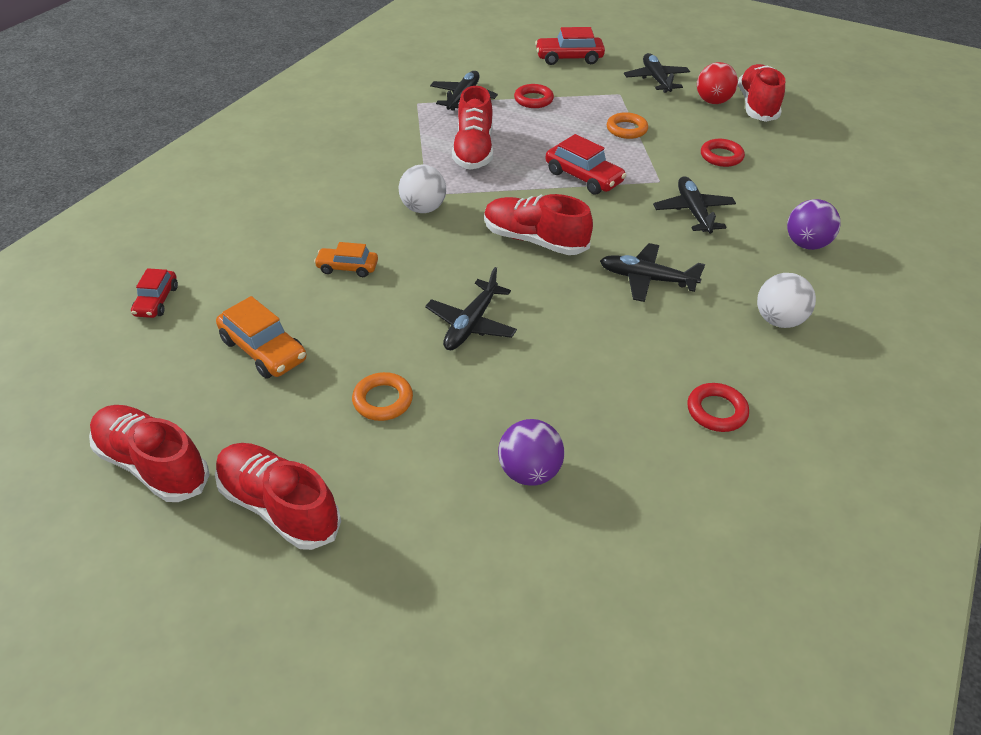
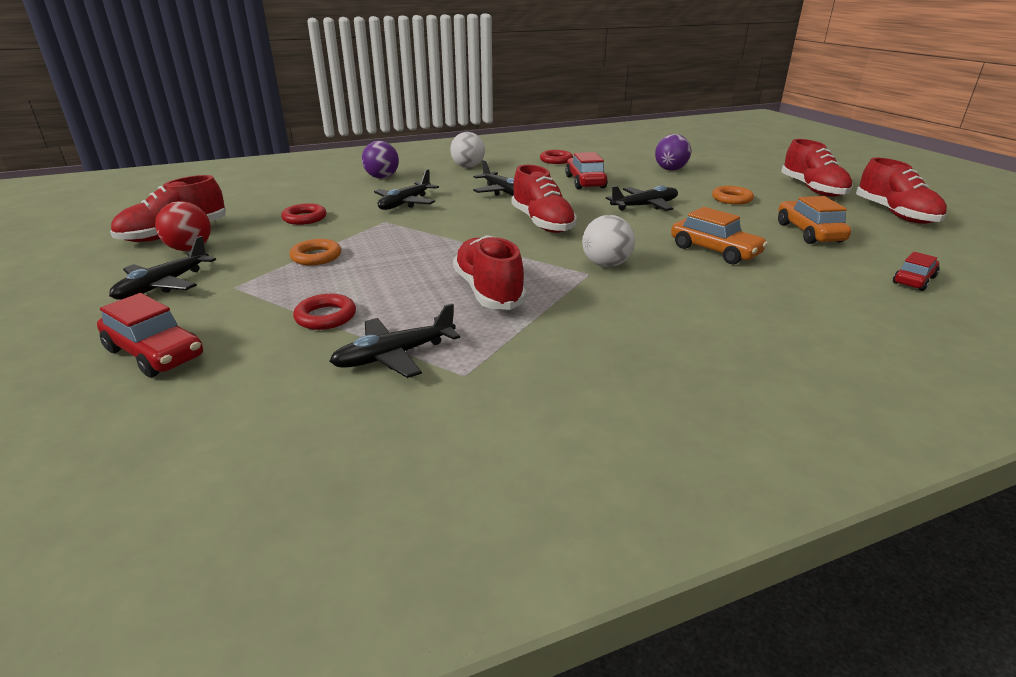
camera: 140 degrees left, 15 degrees down
orange car [314,242,378,277] -> orange car [671,207,768,264], size x1.55
red shoe [452,86,493,170] -> red shoe turned 60 degrees counterclockwise [453,235,526,310]
red car [545,134,626,195] -> red car moved to [565,152,608,189]

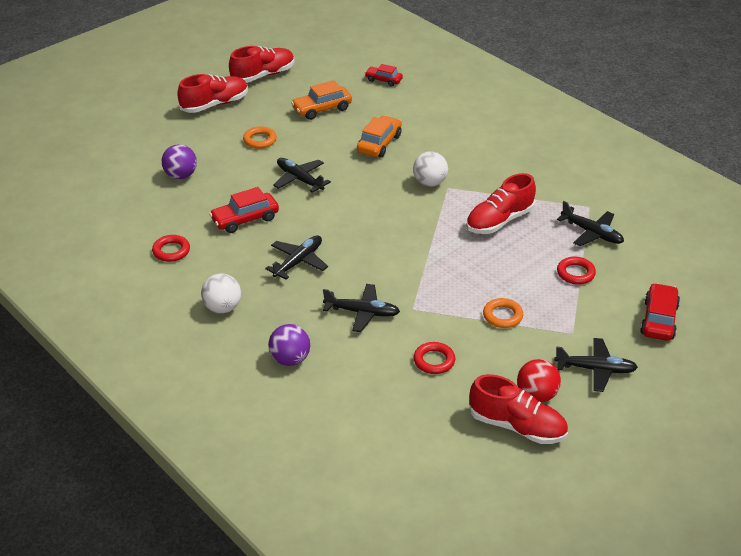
camera: 110 degrees left, 10 degrees up
red shoe [511,165,577,233] -> none

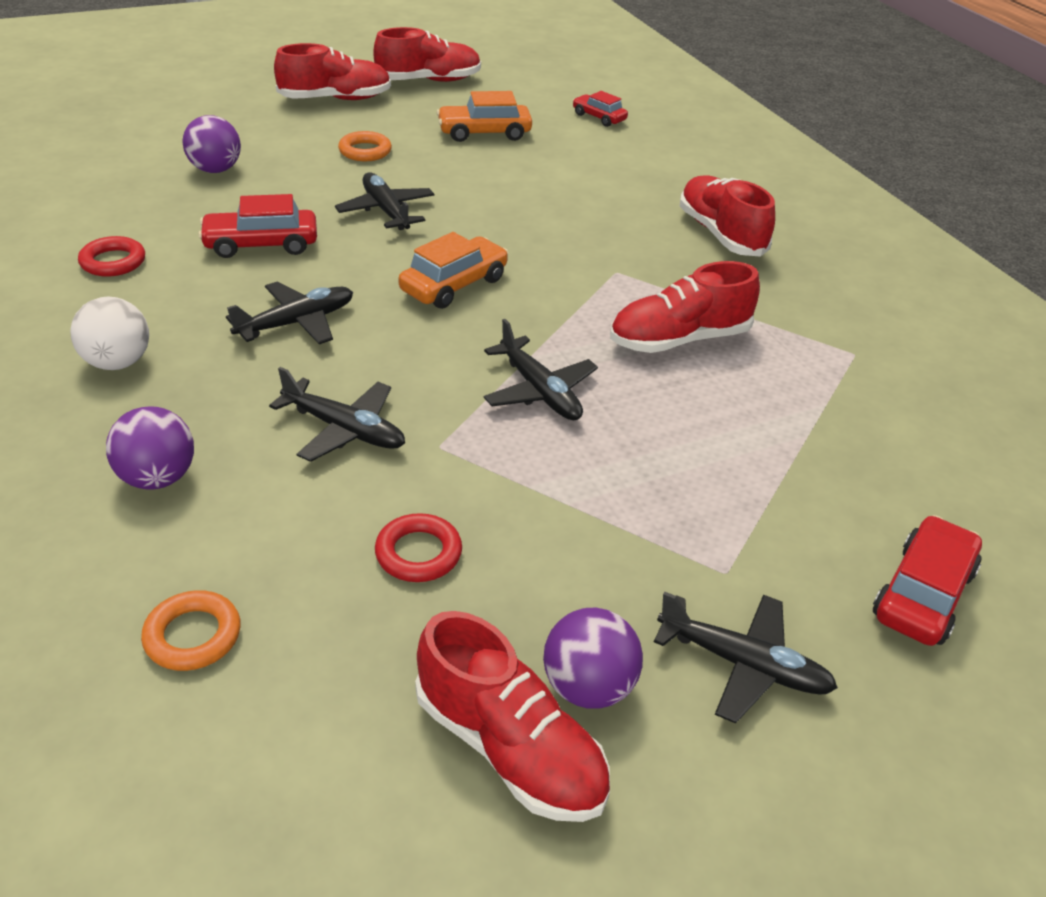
camera: 15 degrees right, 0 degrees up
orange car [357,116,402,158] -> orange car moved to [398,232,508,309]
white ball [413,151,448,187] -> none
orange ring [483,298,523,328] -> orange ring moved to [141,590,241,671]
red ball [517,359,561,402] -> purple ball [543,608,643,709]
black plane [557,201,624,246] -> black plane moved to [483,319,598,420]
red ring [557,257,596,285] -> none
none -> red shoe [680,175,775,257]

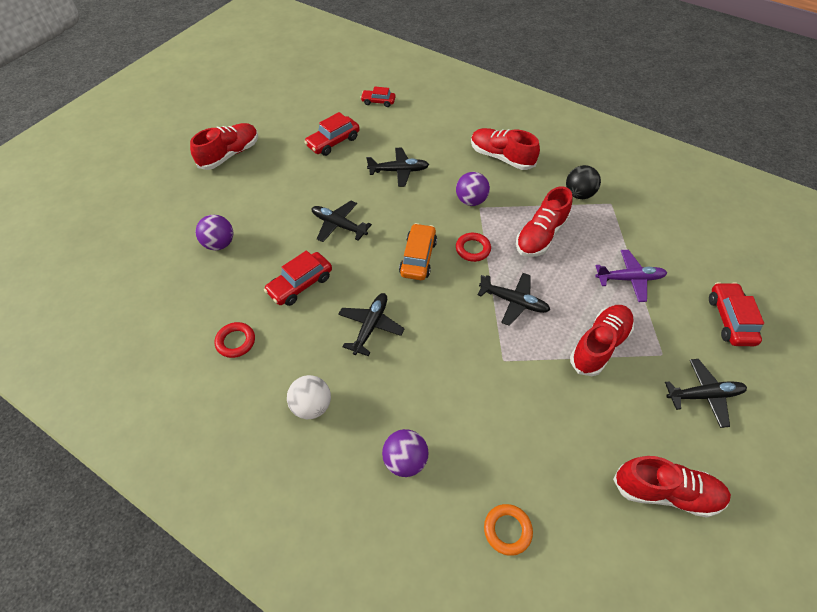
camera: 30 degrees left, 15 degrees up
black plane [269,367,405,462] -> black plane moved to [366,147,429,187]
orange ring [338,131,392,161] -> none
red shoe [374,27,481,82] -> red shoe moved to [570,305,634,376]
red ring [375,513,462,582] -> red ring moved to [456,233,491,262]
orange car [437,91,532,142] -> red car [304,112,360,156]
purple ball [543,608,643,709] -> purple ball moved to [456,172,490,206]
none -> black ball [566,165,601,199]
none -> purple plane [595,250,667,302]

